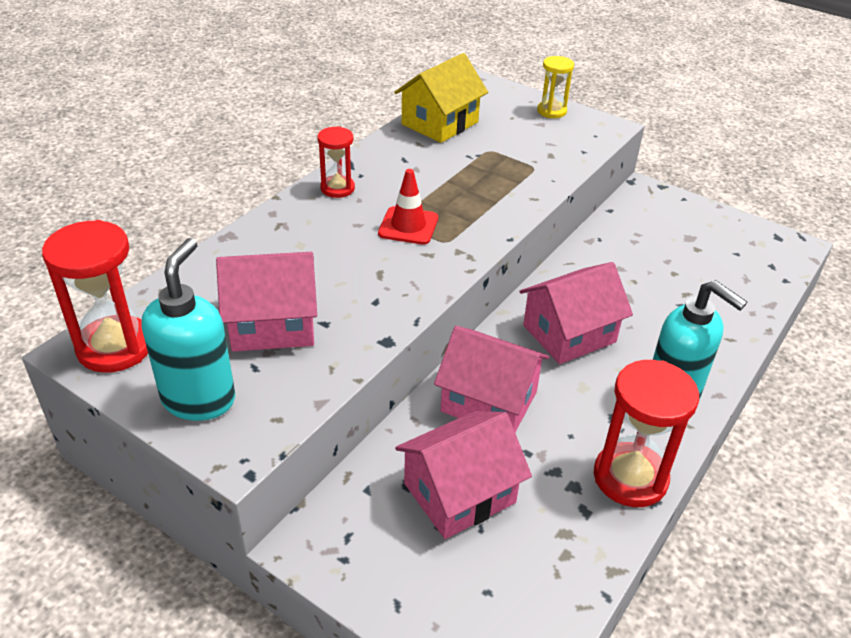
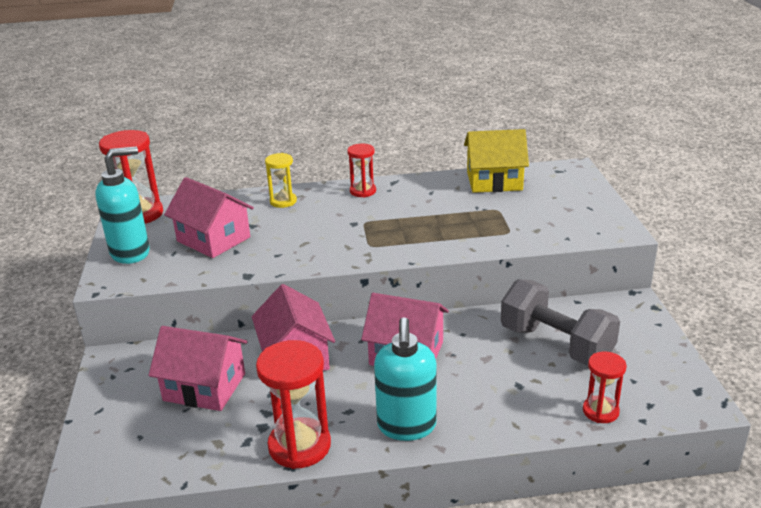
camera: 50 degrees right, 10 degrees down
red traffic cone [378,169,438,245] -> none
yellow hourglass [537,56,574,118] -> yellow hourglass moved to [265,153,297,208]
none -> grey dumbbell [501,279,620,366]
none -> red hourglass [583,352,627,423]

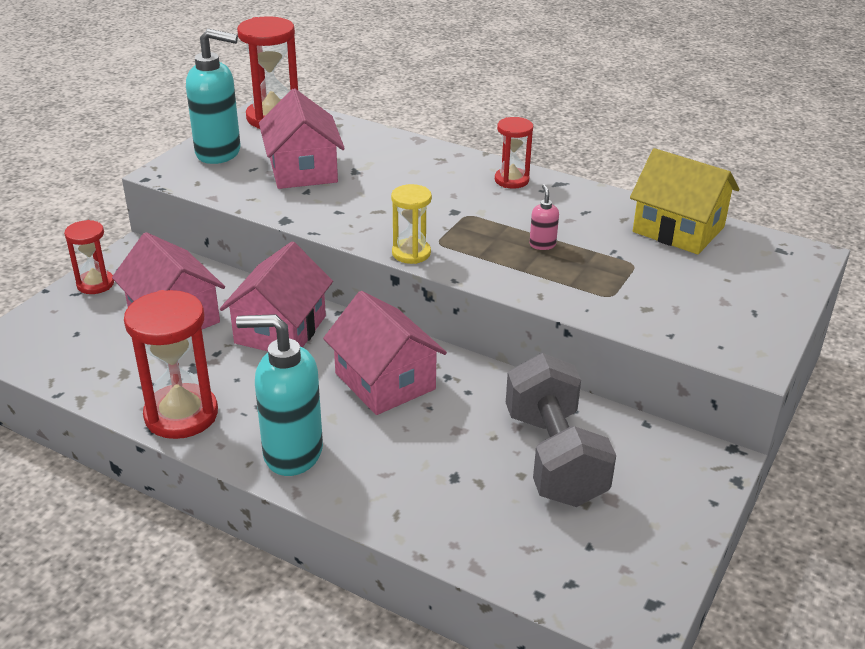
camera: 35 degrees right, 5 degrees up
yellow hourglass [265,153,297,208] -> yellow hourglass moved to [391,184,432,264]
turquoise soap dispenser [374,317,437,441] -> turquoise soap dispenser turned 60 degrees clockwise [236,314,323,476]
red hourglass [583,352,627,423] -> red hourglass moved to [64,220,114,294]
none -> pink soap dispenser [529,184,559,250]

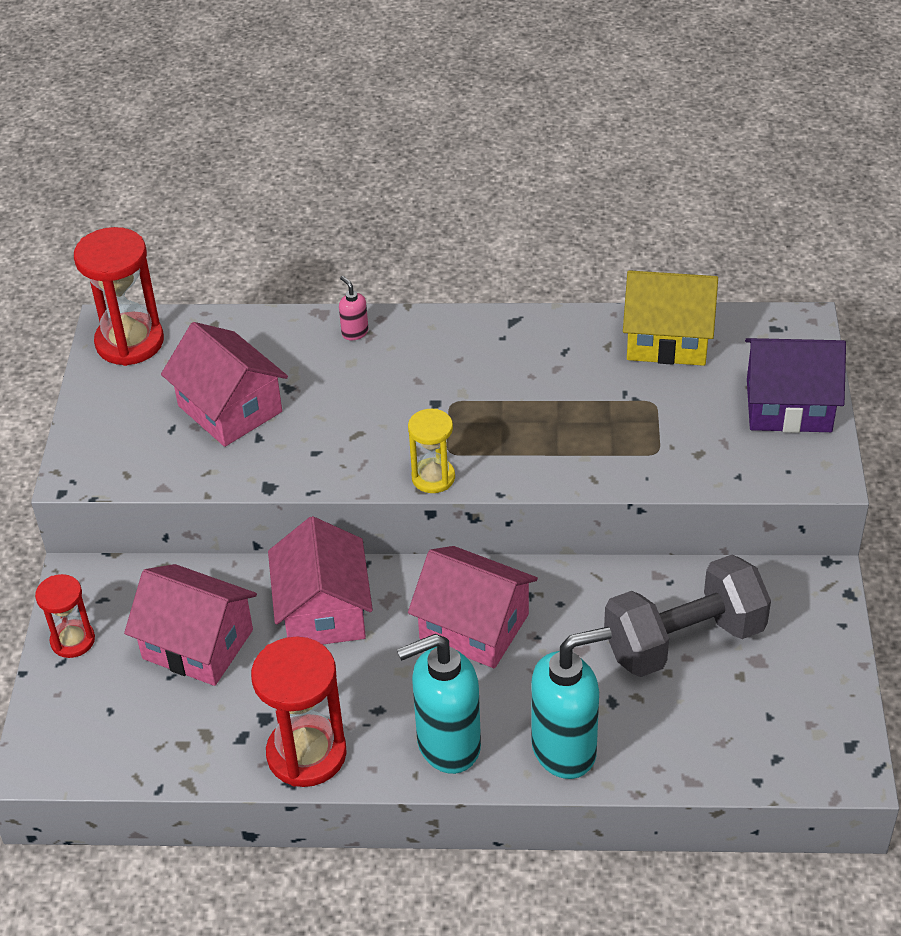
camera: 25 degrees left, 10 degrees up
turquoise soap dispenser [186,29,240,164] -> turquoise soap dispenser moved to [531,627,612,779]
red hourglass [495,117,533,189] -> none
grey dumbbell [506,353,616,507] -> grey dumbbell turned 75 degrees counterclockwise [604,555,771,677]
pink soap dispenser [529,184,559,250] -> pink soap dispenser moved to [339,276,369,340]
none -> purple house [745,338,846,433]

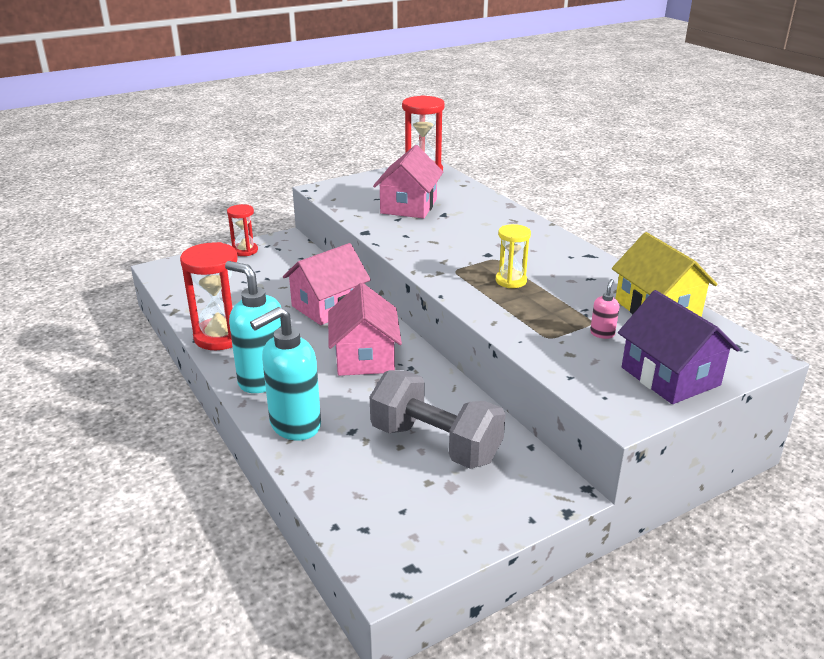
camera: 55 degrees right, 15 degrees down
pink house [124,564,257,686] -> none
pink soap dispenser [339,276,369,340] -> pink soap dispenser moved to [590,279,619,339]
yellow hourglass [408,409,455,493] -> yellow hourglass moved to [496,224,531,288]
turquoise soap dispenser [531,627,612,779] -> turquoise soap dispenser turned 105 degrees clockwise [250,307,321,440]

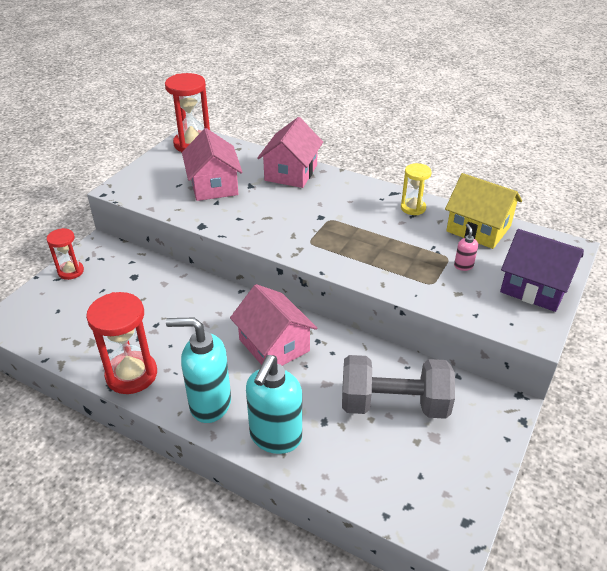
camera: 30 degrees left, 10 degrees up
pink house [283,243,371,325] -> pink house moved to [257,117,323,188]
yellow hourglass [496,224,531,288] -> yellow hourglass moved to [401,163,432,215]

